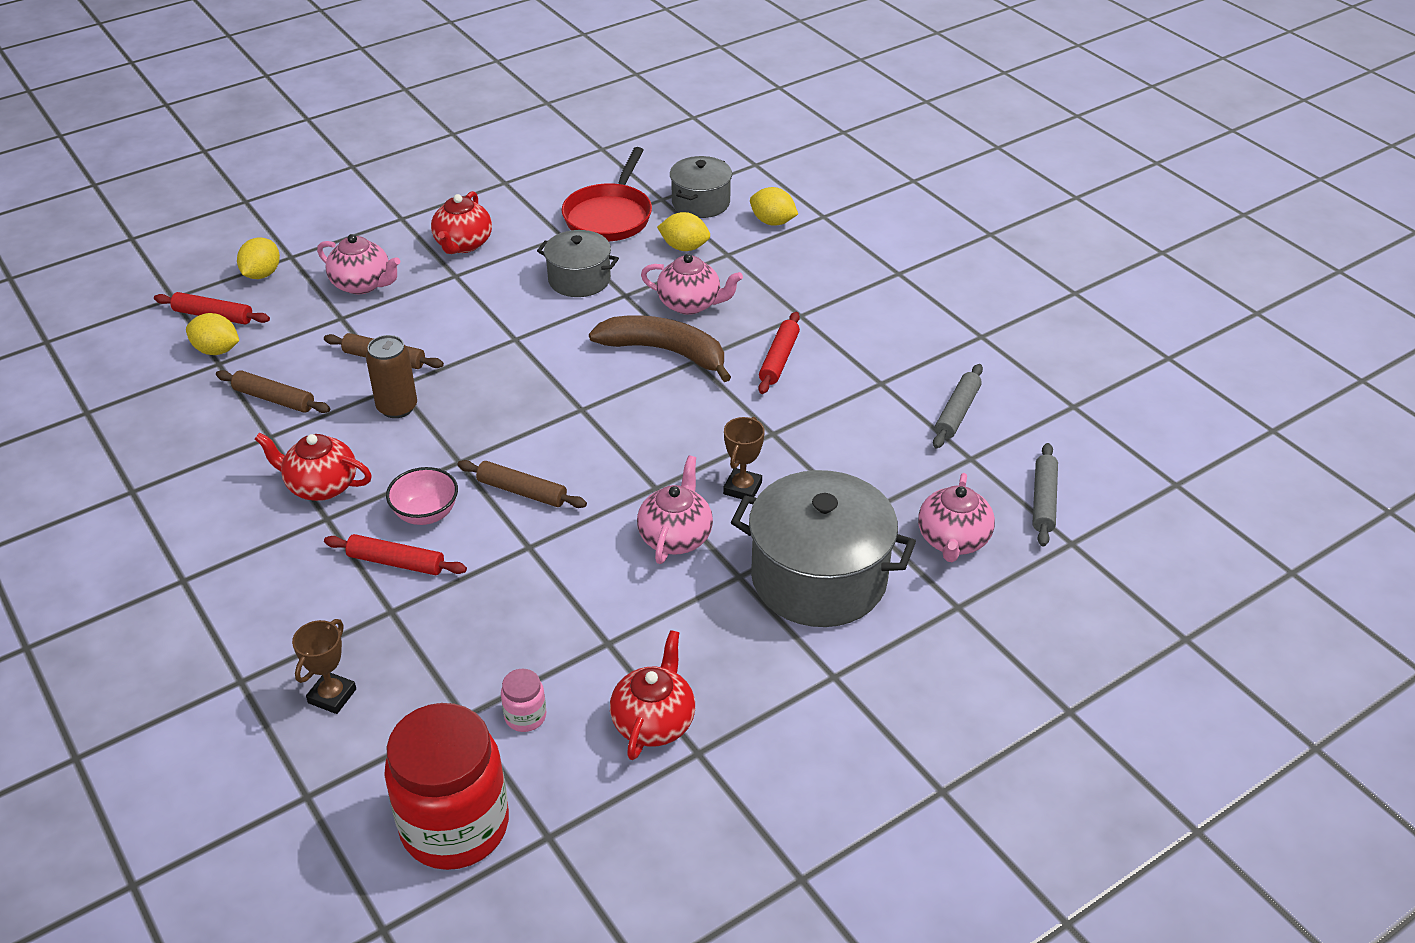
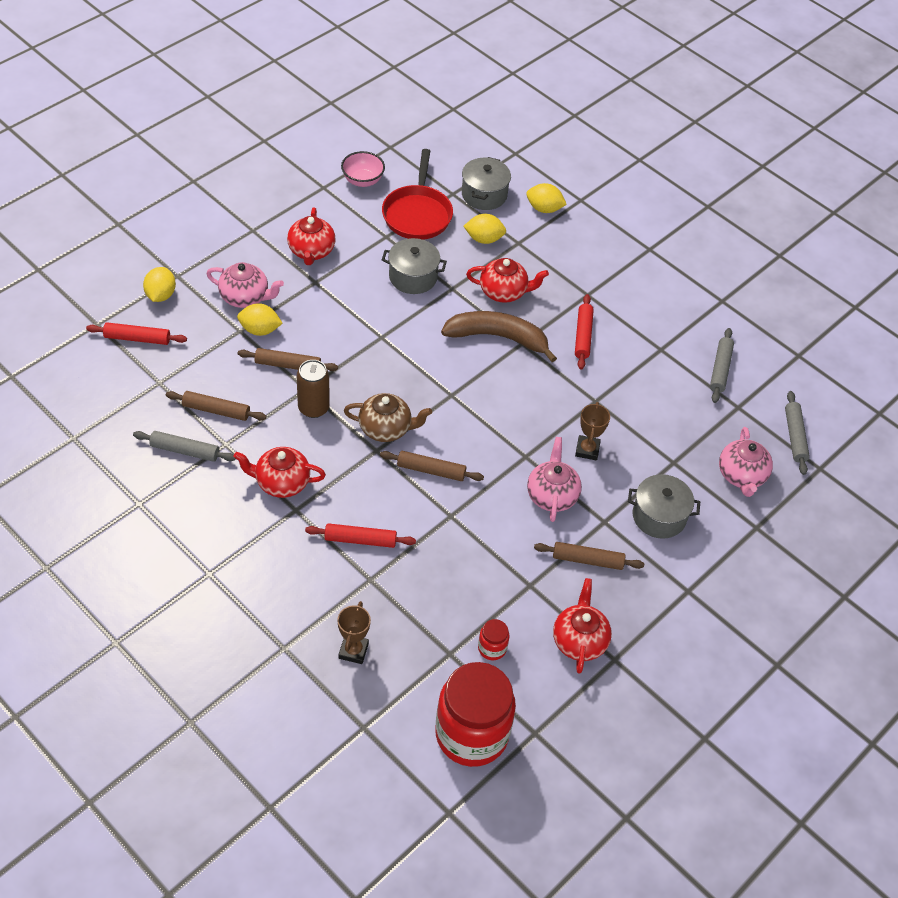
camera: 15 degrees left, 10 degrees up
yellow lemon [186,313,239,355] -> yellow lemon moved to [237,303,283,336]
pink bowl [386,467,458,525] -> pink bowl moved to [341,151,385,187]
pink jar [501,669,546,732] -> red jar [478,619,509,660]
pink teapot [641,254,743,315] -> red teapot [466,258,549,303]
grey pot [731,470,916,627] -> grey pot [628,474,700,539], size x0.57
none -> grey rolling pin [133,431,236,462]
none -> brown teapot [344,393,432,442]
none -> brown rolling pin [534,542,644,570]

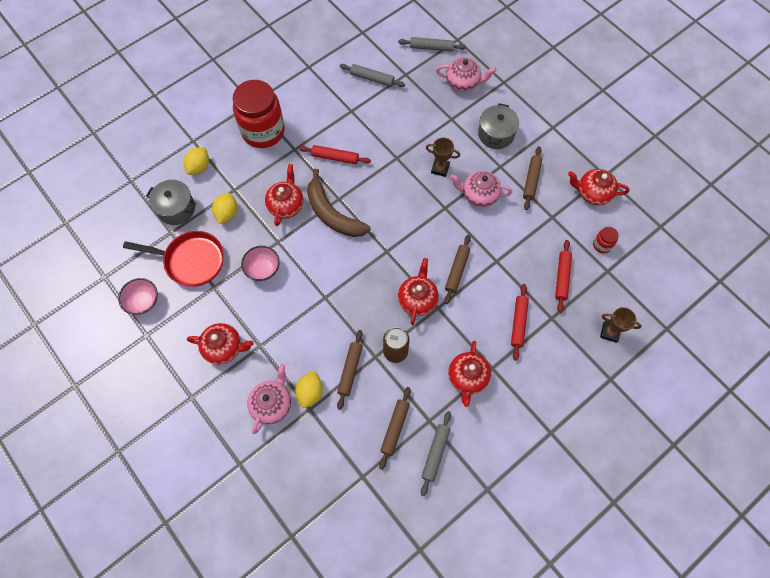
camera: 80 degrees left, 15 degrees up
red rolling pin [86,322,187,345] -> red rolling pin moved to [555,240,572,313]
yellow lemon [143,267,176,302] -> none
brown teapot [344,393,432,442] -> red teapot [398,258,439,325]
grey pot [382,238,447,294] -> pink bowl [241,246,280,281]
red jar [435,662,516,767] -> red jar moved to [233,80,285,148]
brown banana [441,311,557,362] -> brown banana turned 60 degrees counterclockwise [307,169,371,237]

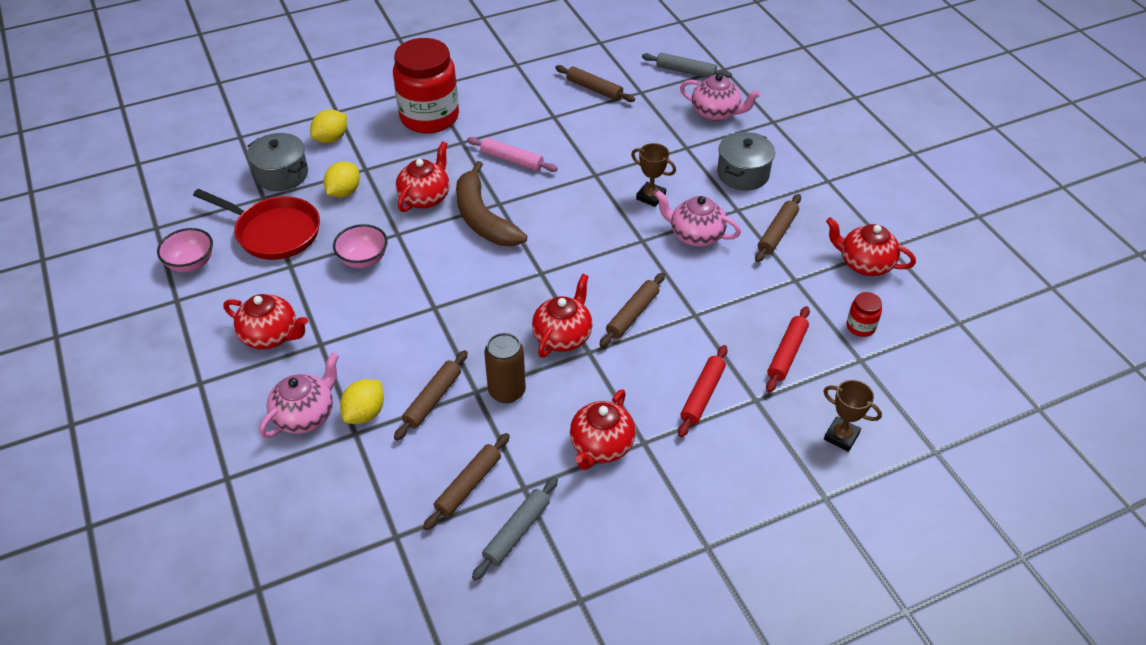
camera: 15 degrees right, 20 degrees down
red rolling pin [299,145,371,164] -> pink rolling pin [467,137,558,172]
grey rolling pin [340,64,405,87] -> brown rolling pin [555,65,635,102]

